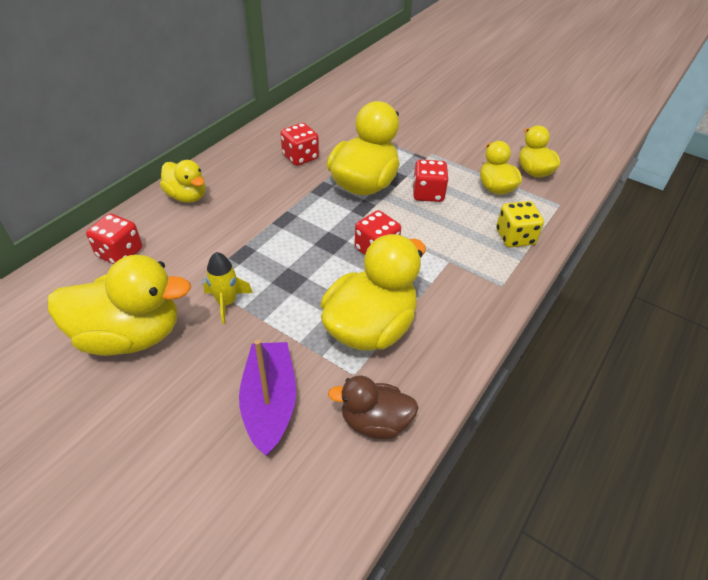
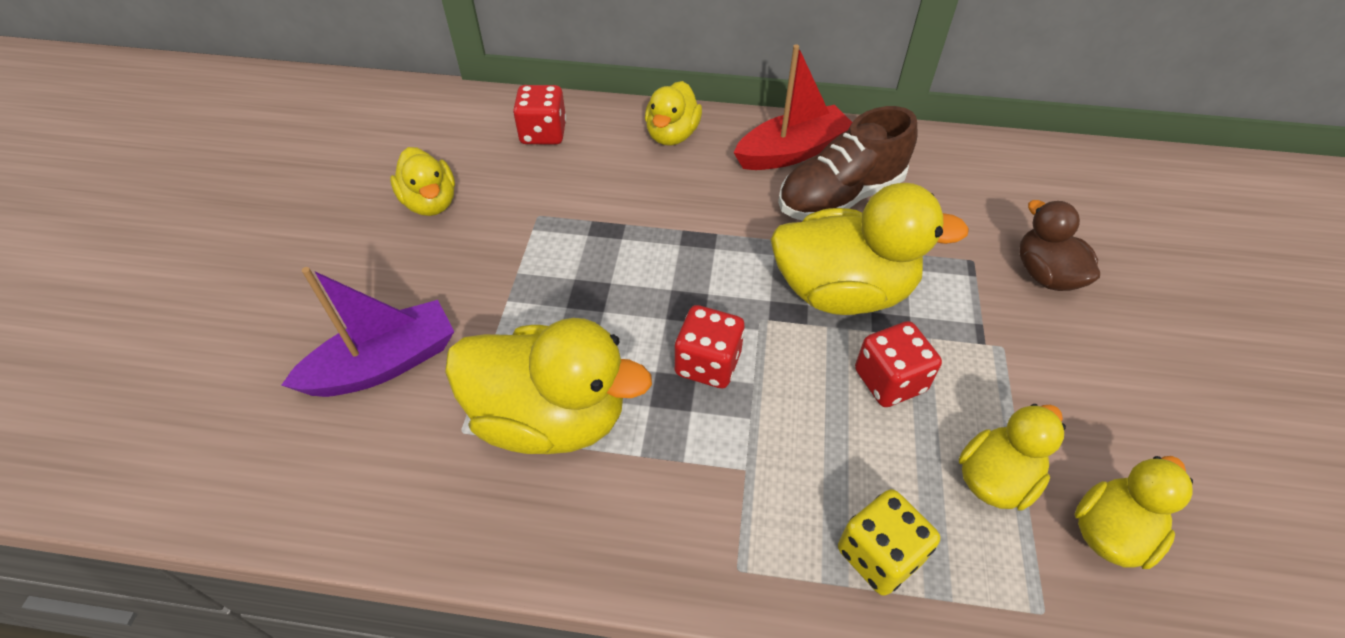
camera: 65 degrees right, 5 degrees up
yellow duck [47,255,191,356] -> yellow duck [390,147,455,216], size x0.58
yellow rocket [203,252,253,324] -> none
red dice [280,123,319,166] -> brown shoe [778,106,918,221]
brown duck [328,376,419,439] -> brown duck moved to [1020,200,1100,291]
none -> red boat [733,45,852,170]

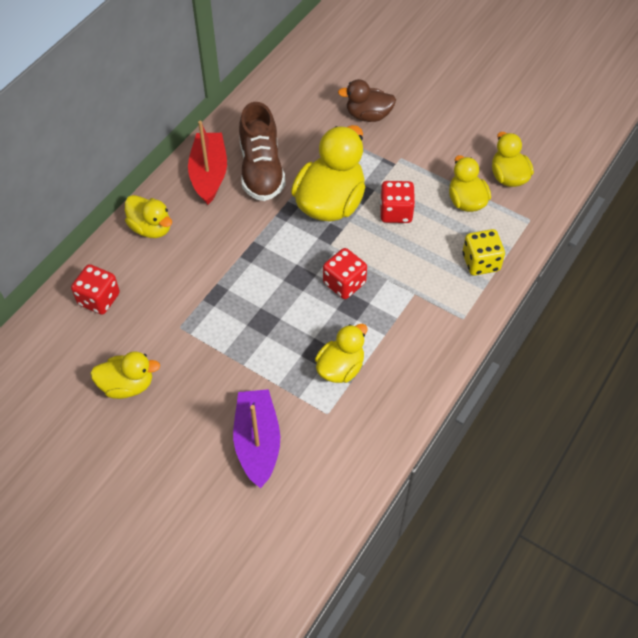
camera: 65 degrees left, 5 degrees up
yellow duck [445,318,652,454] -> yellow duck [315,324,367,383], size x0.58

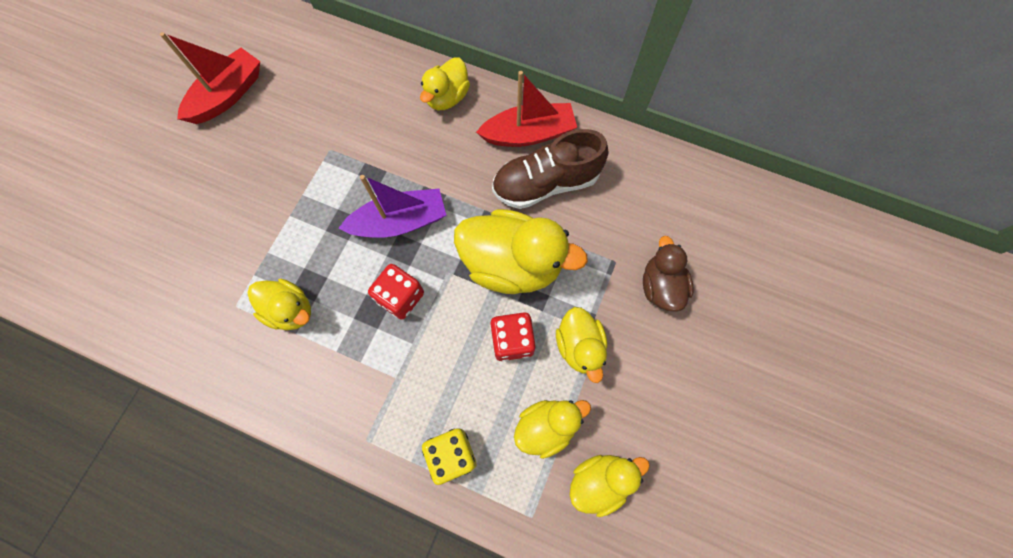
camera: 80 degrees right, 15 degrees up
red dice [71,264,120,315] -> none
yellow duck [90,351,160,399] -> yellow duck moved to [556,307,607,383]
purple boat [233,389,280,489] -> purple boat moved to [339,175,446,238]
none -> red boat [160,32,260,124]

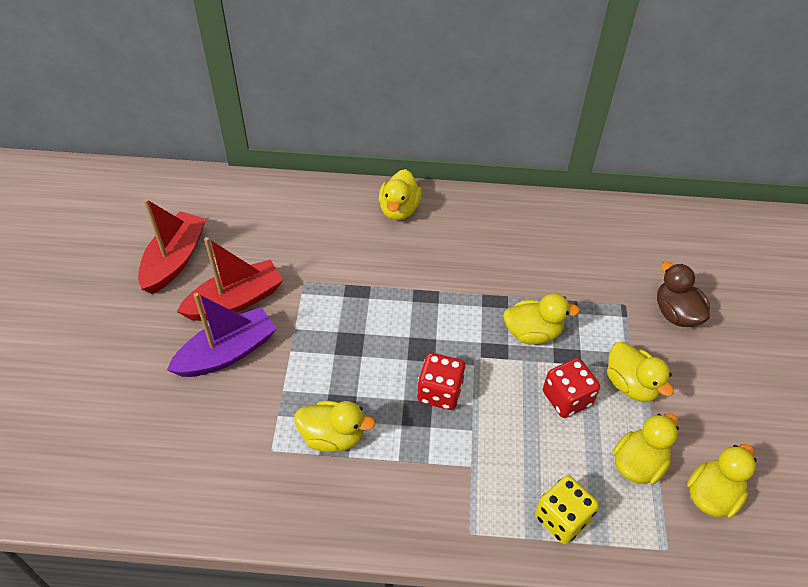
camera: 20 degrees left, 20 degrees down
purple boat [339,175,446,238] -> purple boat moved to [167,293,277,377]
yellow duck [454,209,588,294] -> yellow duck [503,293,580,345], size x0.58
red boat [476,71,577,147] -> red boat moved to [177,237,283,321]
brown shoe [492,129,609,209] -> none

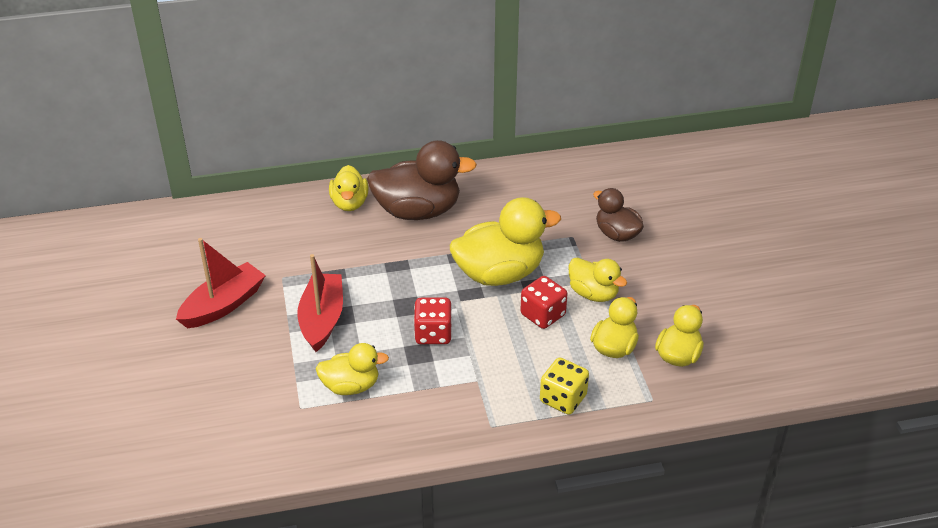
camera: 15 degrees left, 10 degrees down
red boat [138,199,206,294] -> red boat moved to [297,254,343,352]
purple boat [167,293,277,377] -> none
yellow duck [503,293,580,345] -> yellow duck [450,197,561,286], size x1.73
none -> brown duck [367,140,477,220]

